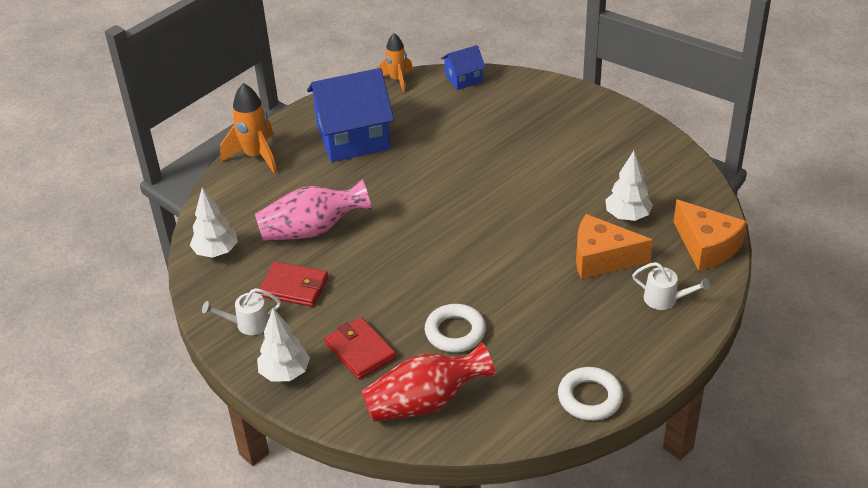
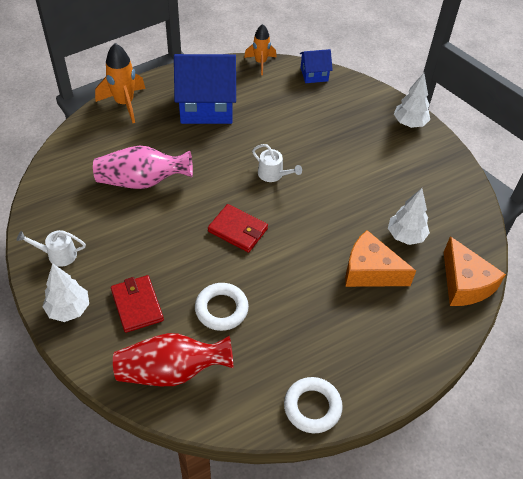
camera: 10 degrees right, 10 degrees up
white tree [190,187,238,258] -> white tree moved to [394,73,430,128]
red wallet [259,262,328,307] -> red wallet moved to [208,204,268,253]
white watering can [632,262,710,310] -> white watering can moved to [252,144,302,182]

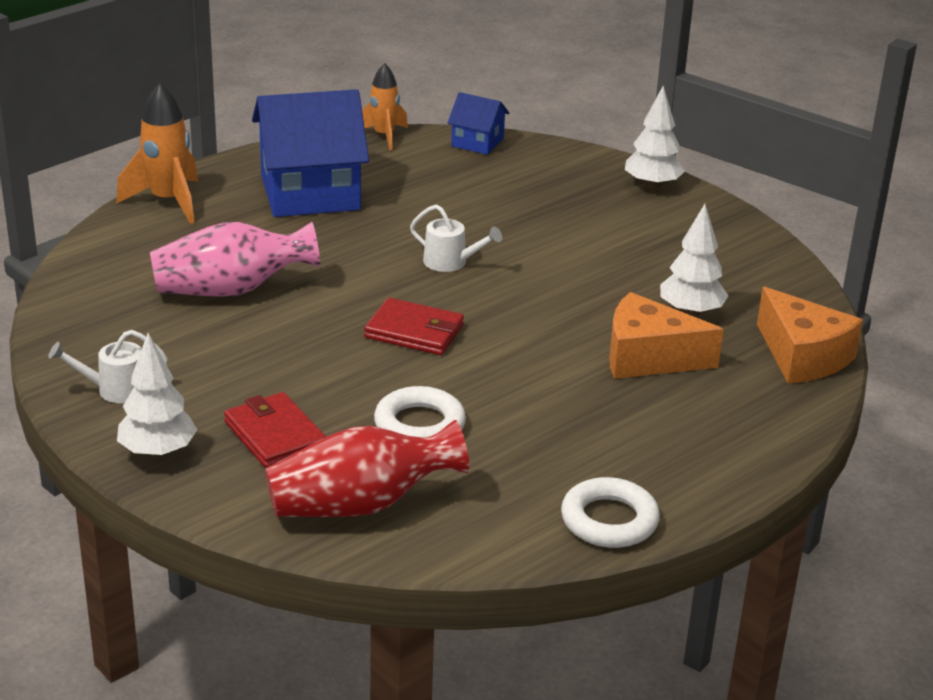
camera: 10 degrees left, 20 degrees down
blue house [300,49,333,83] -> blue house turned 45 degrees clockwise [448,92,509,155]

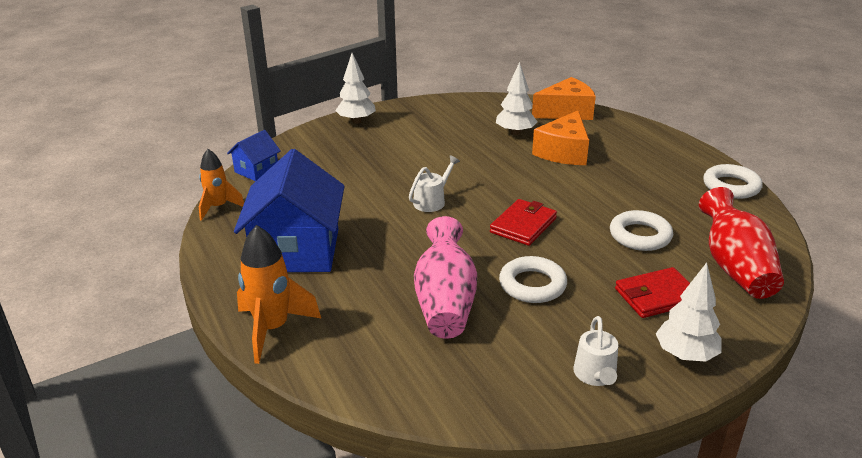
camera: 75 degrees left, 0 degrees up
none -> white ring [499,256,567,303]

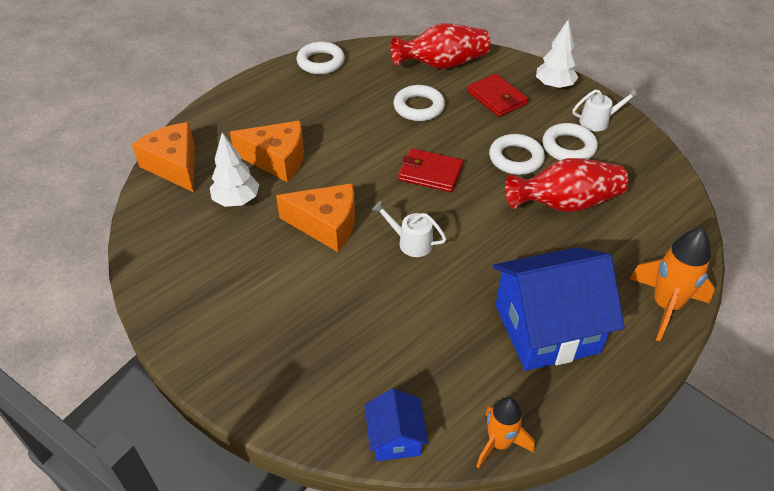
camera: 105 degrees left, 15 degrees up
blue house [227,130,281,181] -> blue house turned 60 degrees clockwise [365,388,428,461]
white tree [335,53,376,124] -> none
pink vase [414,216,477,339] -> red vase [505,158,628,212]
none -> orange cheese [276,183,355,252]
none -> white ring [542,123,598,160]

